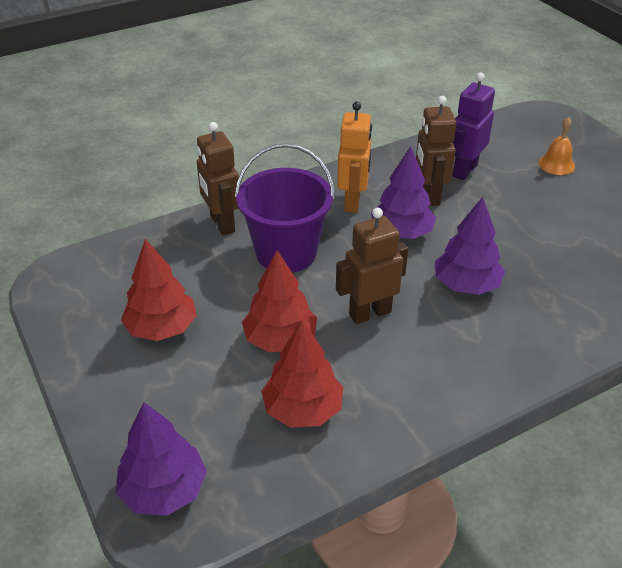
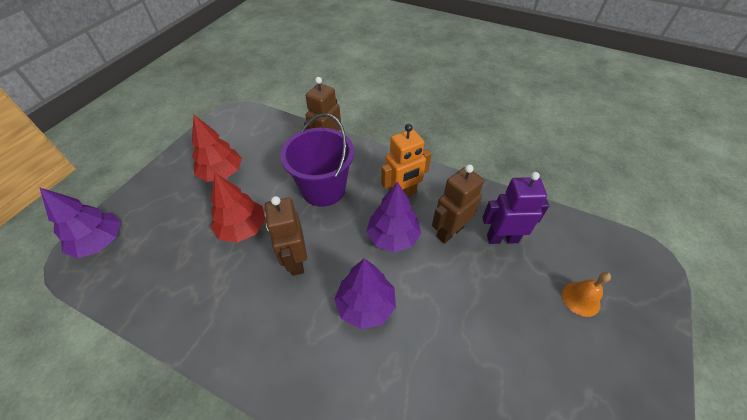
camera: 55 degrees right, 10 degrees up
red tree [261,320,343,428] -> none
brown robot [336,208,408,324] -> brown robot turned 135 degrees counterclockwise [265,196,307,276]

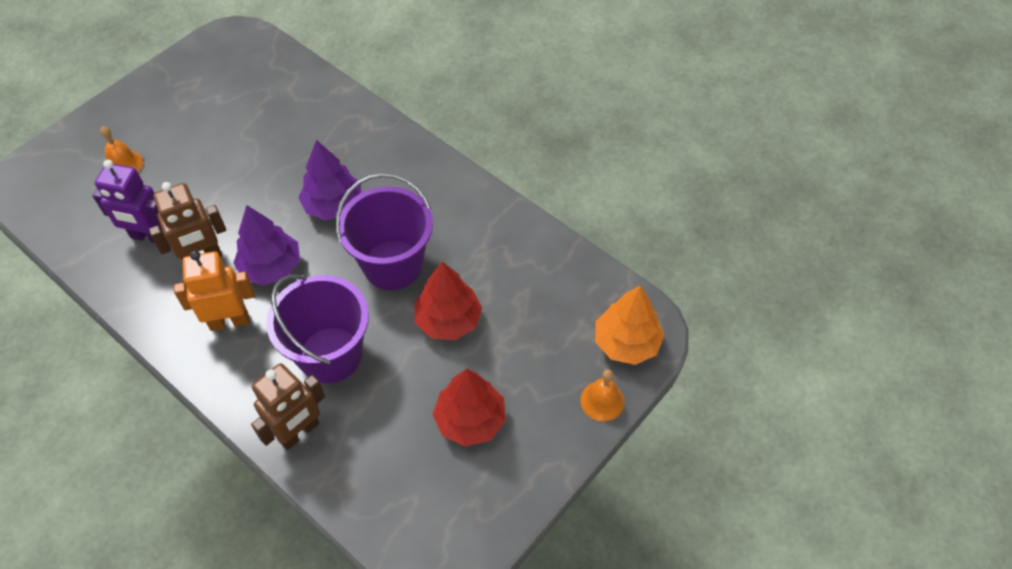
camera: 165 degrees left, 5 degrees up
purple tree [39,187,121,258] -> orange tree [595,286,664,365]
brown robot [265,196,307,276] -> purple bucket [335,173,433,290]
none -> orange bell [580,369,624,422]

